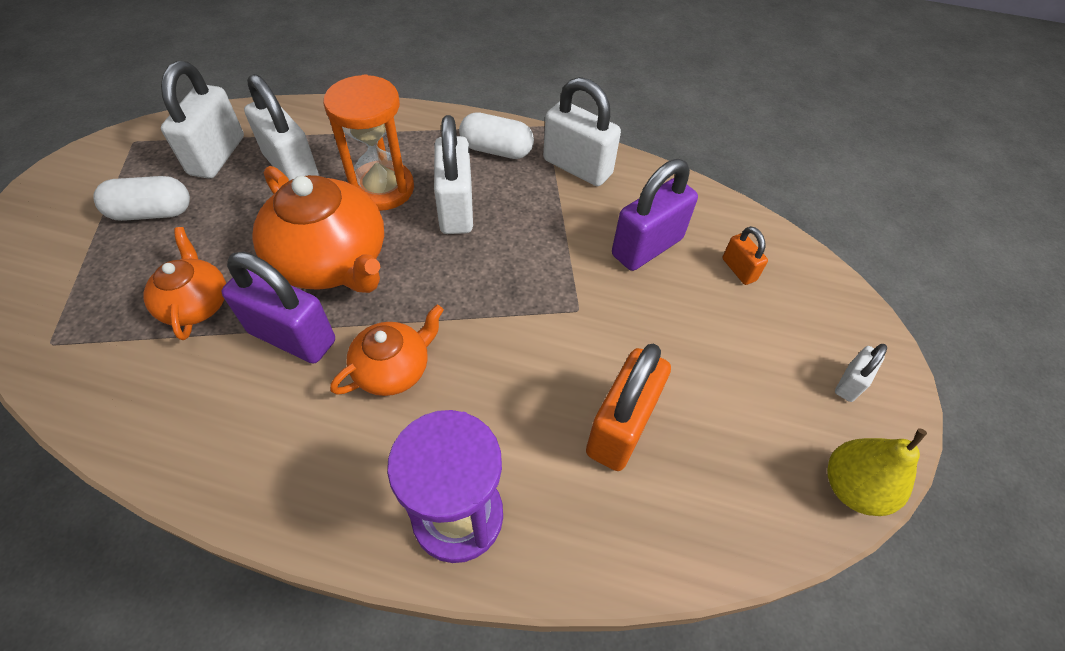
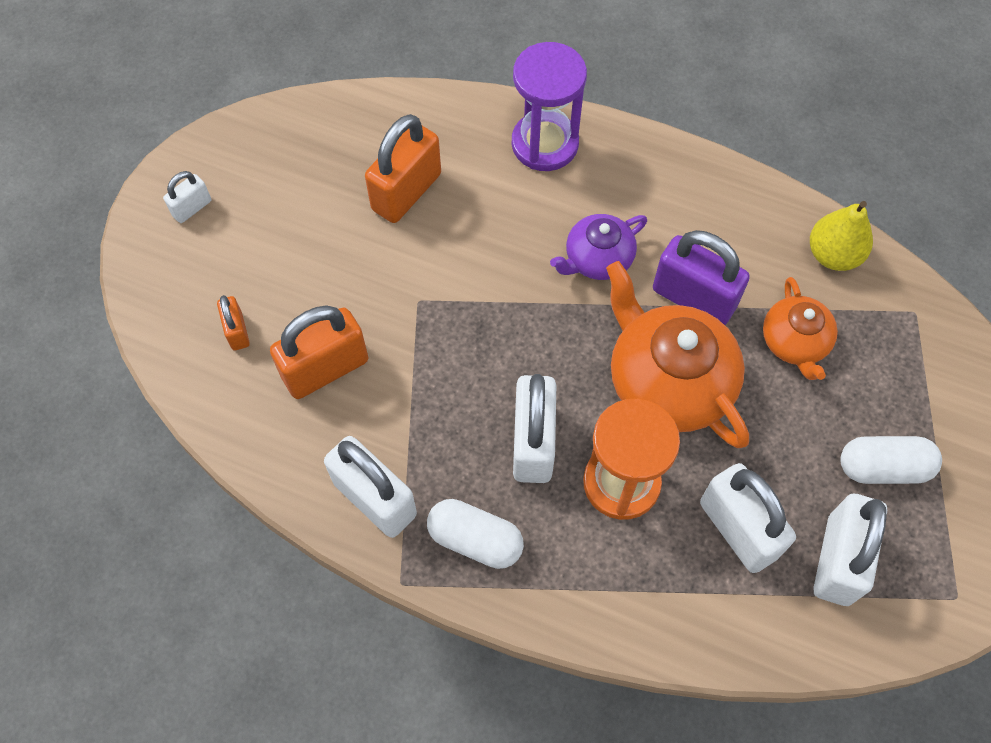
camera: 170 degrees left, 10 degrees up
orange teapot [330,305,444,396] -> purple teapot [550,214,647,280]
purple padlock [612,159,698,271] -> orange padlock [270,305,369,399]
yellow pear [827,428,927,516] -> yellow pear moved to [810,201,873,271]

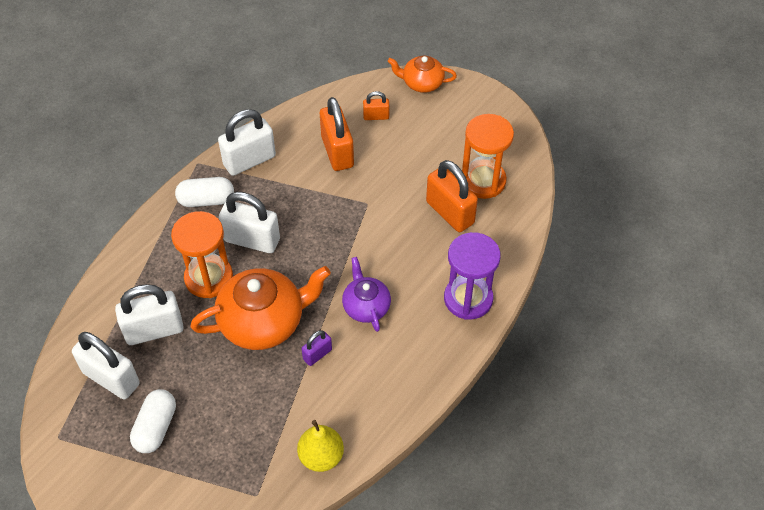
camera: 105 degrees right, 10 degrees down
white padlock [163,171,211,223] -> none
white capsule [427,499,524,569] -> white capsule turned 45 degrees clockwise [175,177,234,207]
purple padlock [653,230,750,325] -> purple padlock [301,330,332,366], size x0.51
orange teapot [763,277,838,380] -> orange teapot moved to [388,56,457,93]
none -> orange hourglass [462,114,514,199]

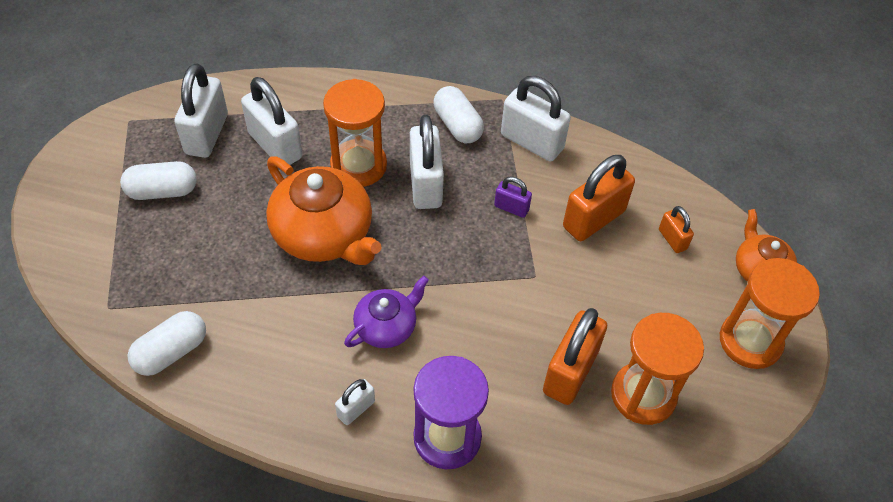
camera: 65 degrees right, 0 degrees up
yellow pear [297,420,344,472] -> white capsule [127,311,206,376]
purple padlock [301,330,332,366] -> purple padlock moved to [494,176,532,218]
none -> white padlock [335,379,375,425]
none -> orange hourglass [720,258,820,369]

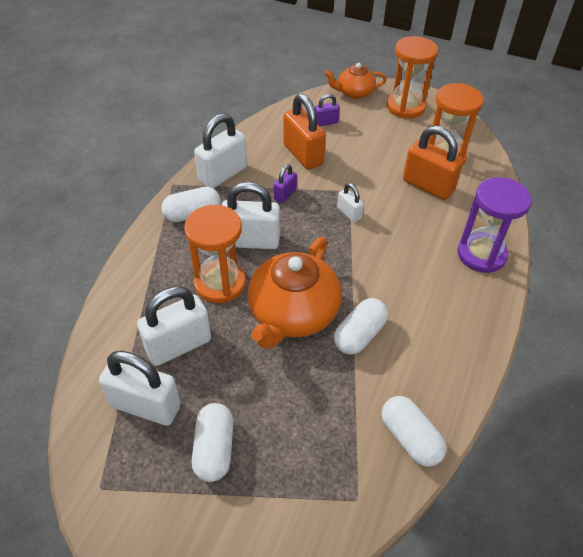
camera: 80 degrees left, 5 degrees down
orange teapot [266,157,382,265] -> orange teapot turned 150 degrees clockwise [247,237,342,349]
white padlock [335,379,375,425] -> white padlock moved to [337,183,364,222]
purple teapot [344,276,429,348] -> none
orange padlock [659,206,694,253] -> purple padlock [315,94,340,126]
none -> white capsule [334,298,388,355]

